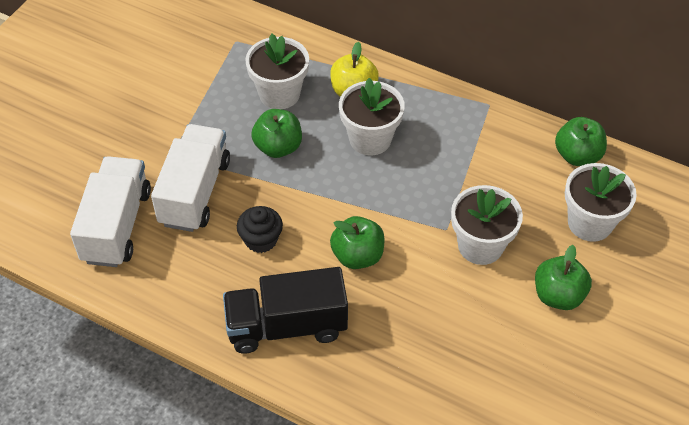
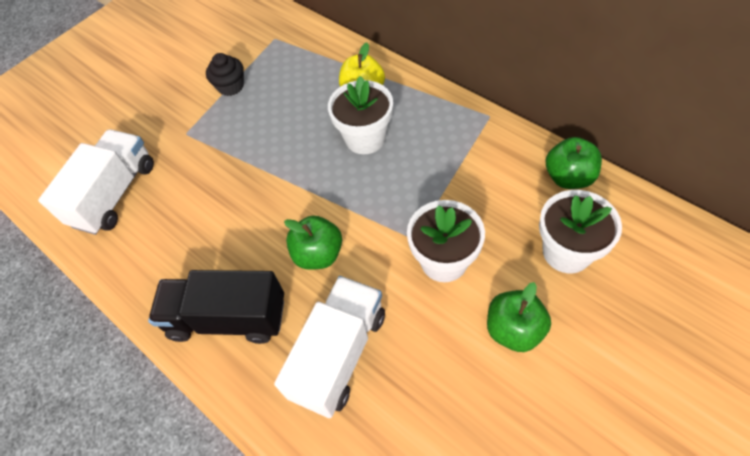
camera: 20 degrees right, 5 degrees up
white truck [151,124,230,232] -> white truck moved to [274,276,385,418]
black cupcake [237,206,283,253] -> black cupcake moved to [206,53,244,96]
white flower pot [245,34,309,109] -> none
green apple [251,109,302,158] -> none

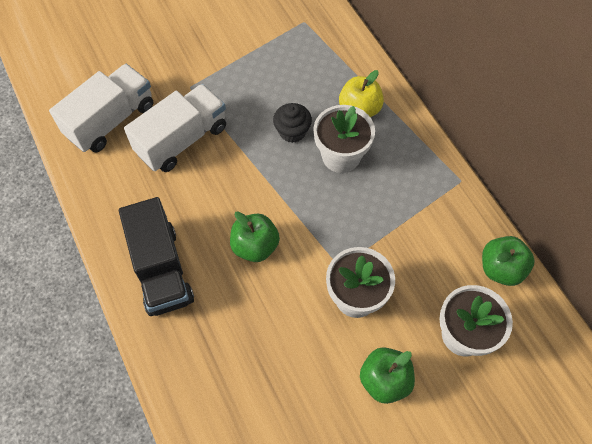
camera: 15 degrees right, 5 degrees up
black truck [148,270,284,344] -> black truck turned 135 degrees counterclockwise [119,197,194,316]
black cupcake [206,53,244,96] -> black cupcake moved to [273,103,312,143]
white truck [274,276,385,418] -> white truck moved to [124,84,226,172]

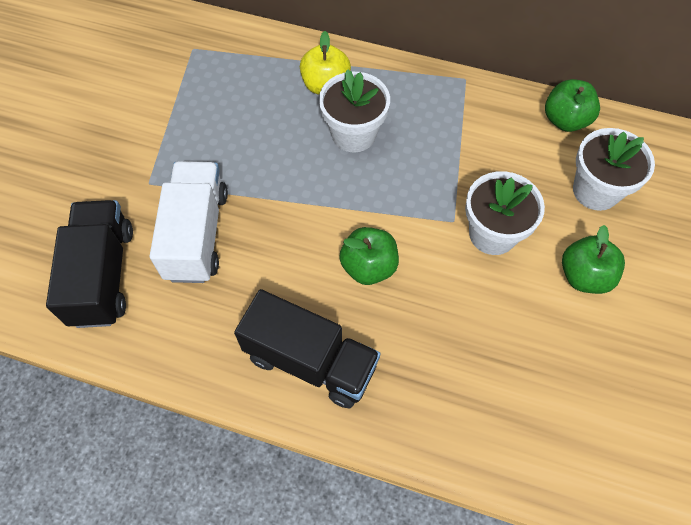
camera: 45 degrees left, 0 degrees up
white truck [49,64,153,153] -> black truck [46,200,133,328]
black cupcake [273,103,312,143] -> none

